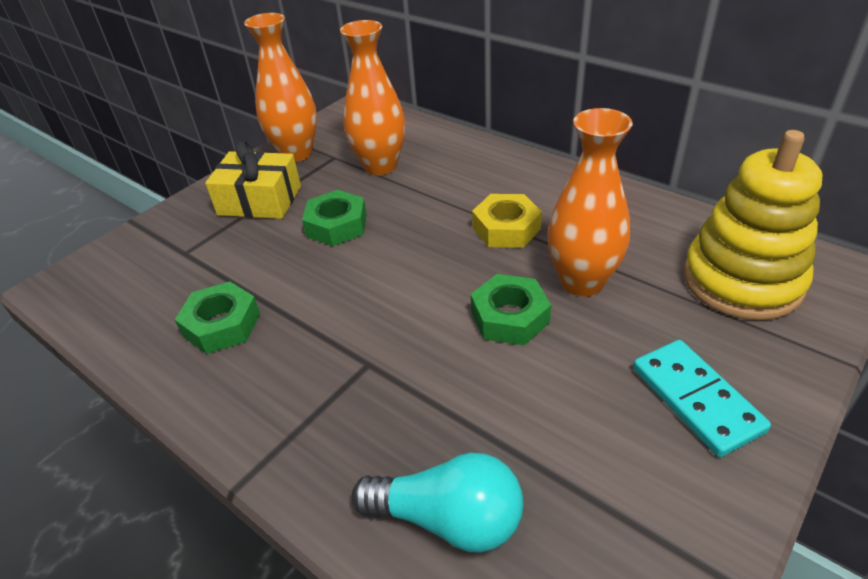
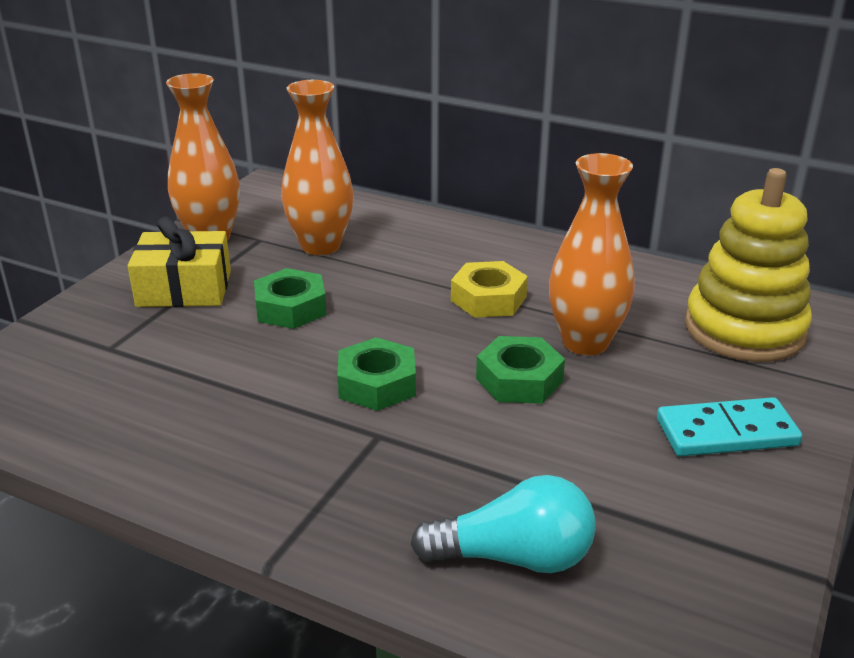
camera: 15 degrees left, 10 degrees down
green nut [175,281,260,354] -> green nut moved to [337,337,416,411]
turquoise domino [633,340,771,457] -> turquoise domino turned 60 degrees counterclockwise [657,397,802,456]

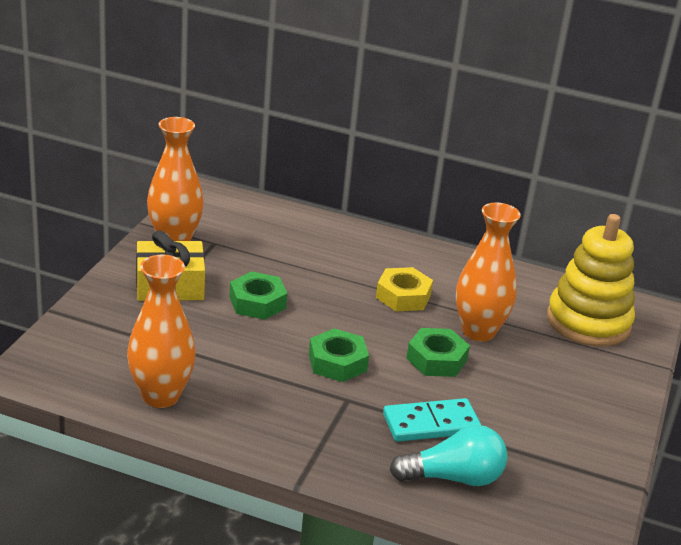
camera: 10 degrees left, 0 degrees up
orange vase [281,80,354,255] -> orange vase moved to [127,255,196,408]
turquoise domino [657,397,802,456] -> turquoise domino moved to [383,398,481,442]

